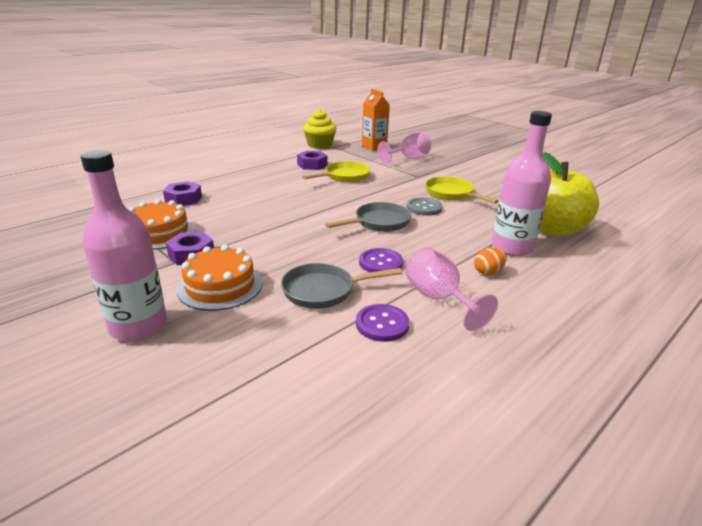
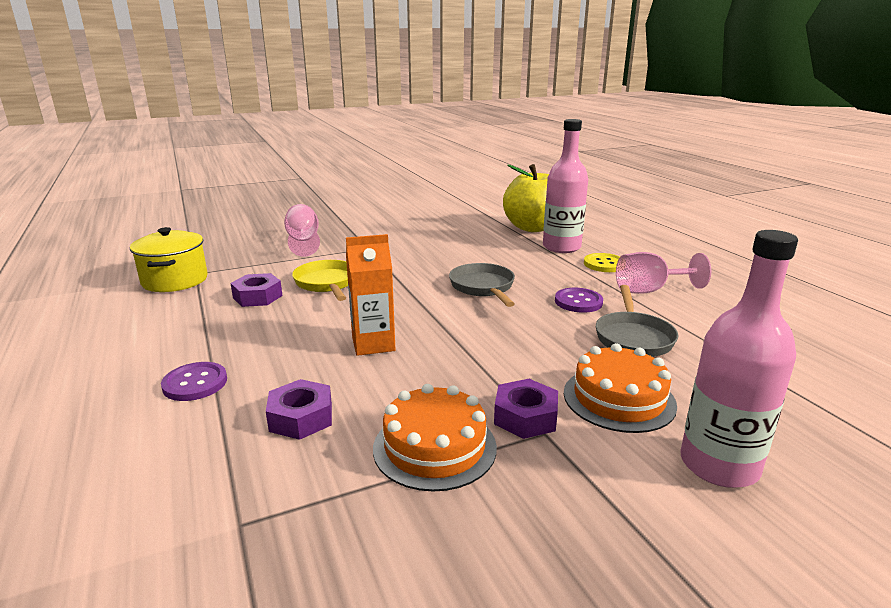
camera: 70 degrees left, 5 degrees down
yellow cupcake [303,109,337,149] -> yellow pot [130,227,208,292]
purple button [356,304,409,342] -> purple button moved to [161,362,227,401]
orange carton [362,89,390,151] -> orange carton moved to [346,234,395,356]
grey button [407,198,442,216] -> none
yellow pan [425,176,499,204] -> none
orange egg [474,248,507,275] -> yellow button [584,253,620,272]

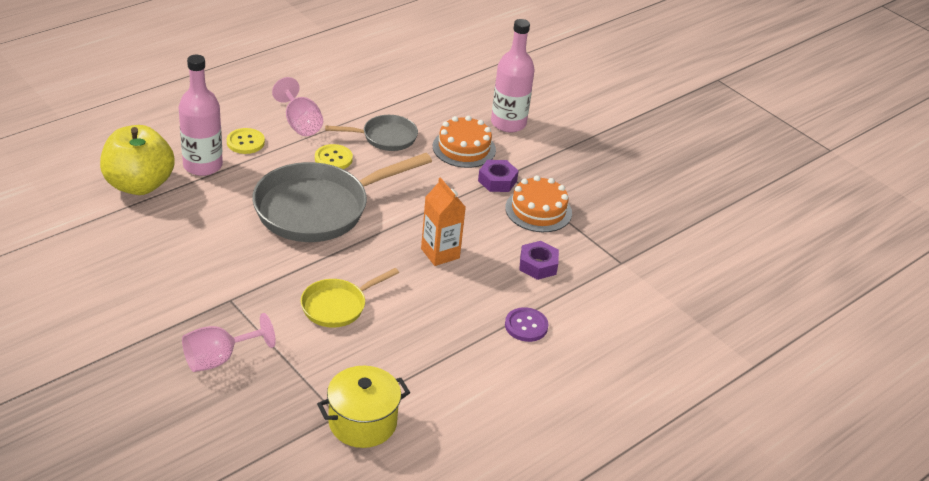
camera: 110 degrees left, 15 degrees up
purple nut [230,273,283,307] -> none
grey pan [449,263,515,307] -> grey pan [252,153,432,242], size x1.91
purple button [555,288,603,313] -> yellow button [315,144,353,169]

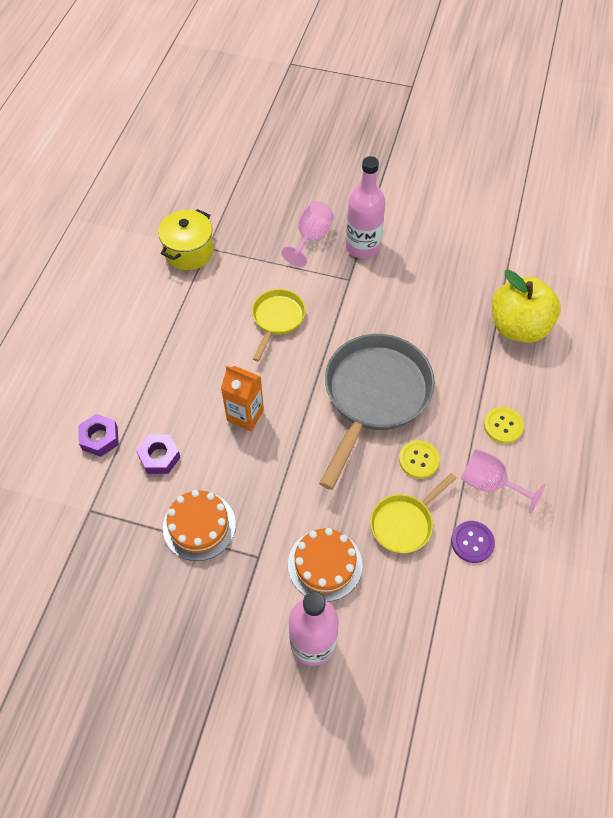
camera: 150 degrees right, 20 degrees up
pink bottle [179,55,223,176] -> pink bottle moved to [346,156,386,258]
grey pan [325,115,418,151] -> yellow pan [370,473,456,553]
purple nut [478,160,519,192] -> purple nut moved to [78,414,119,457]
purple button [505,307,549,342] -> purple button moved to [451,521,495,563]

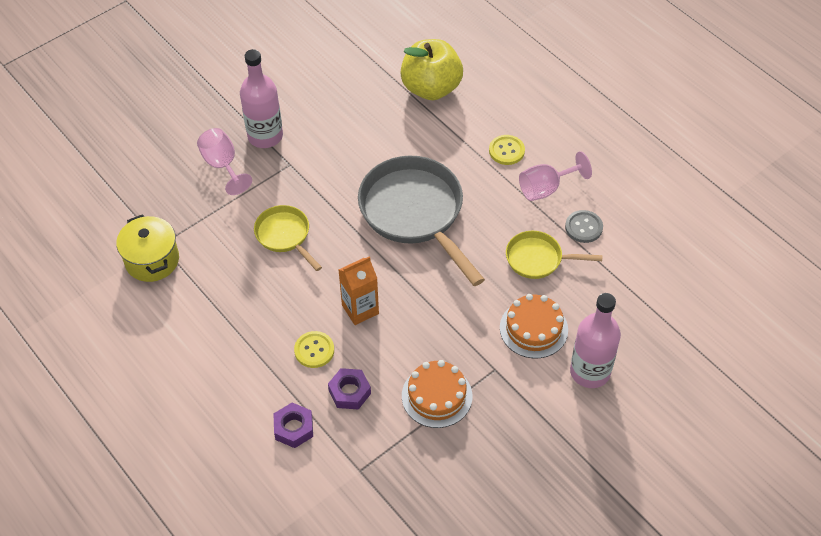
camera: 55 degrees left, 5 degrees down
yellow pan [370,473,456,553] -> yellow pan turned 105 degrees clockwise [506,231,603,279]
yellow button [399,440,440,479] -> yellow button moved to [294,331,334,368]
purple button [451,521,495,563] -> grey button [565,210,603,243]

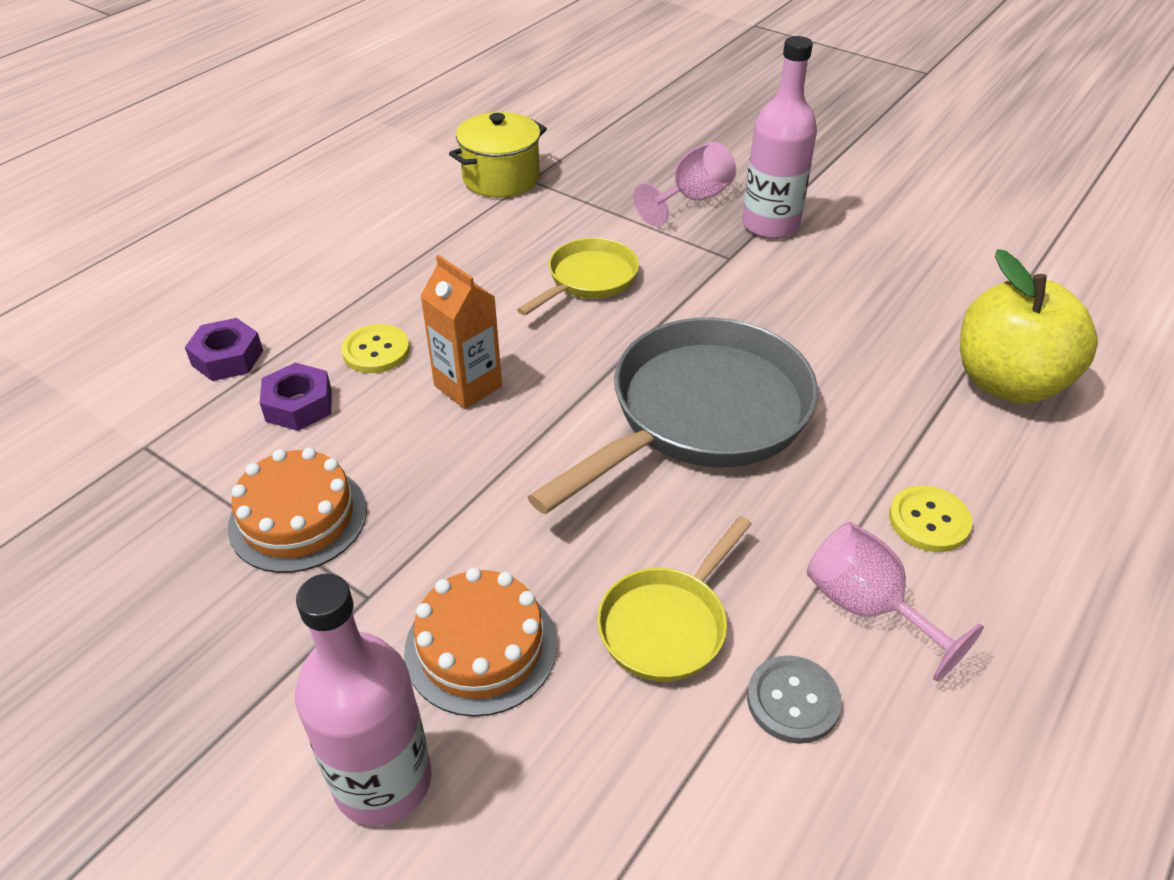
camera: 75 degrees right, 10 degrees down
yellow pan [506,231,603,279] -> yellow pan turned 135 degrees counterclockwise [597,516,752,682]

